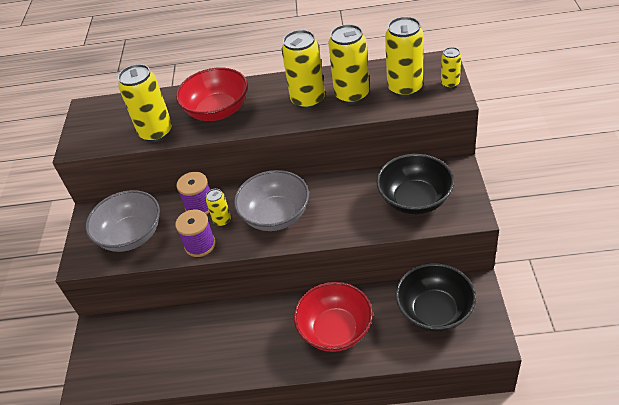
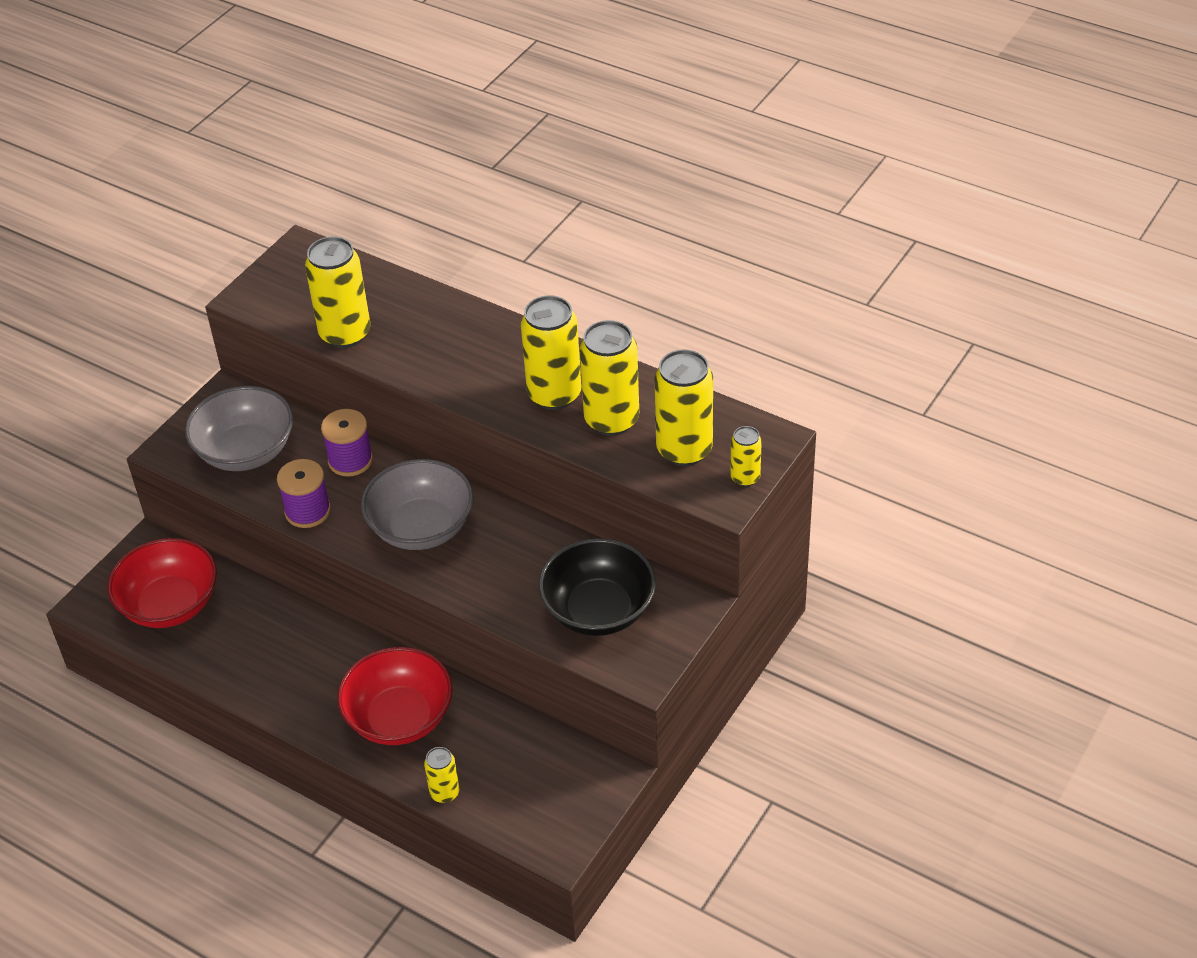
camera: 30 degrees right, 0 degrees up
red bowl [176,67,248,121] -> red bowl moved to [107,538,217,628]
yellow can [206,189,231,226] -> yellow can moved to [424,747,459,803]
black bowl [396,263,476,332] -> none

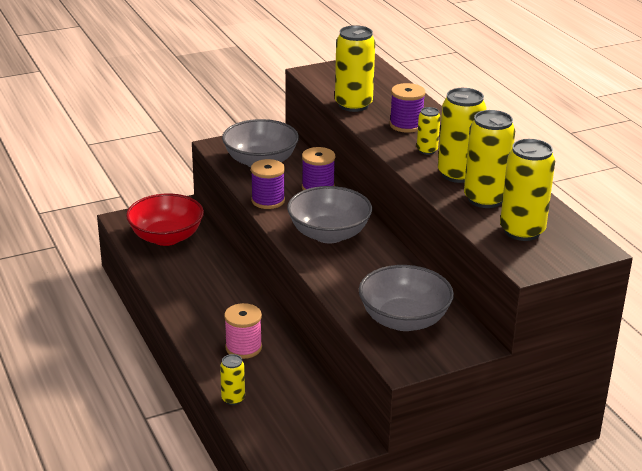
camera: 30 degrees right, 15 degrees down
red bowl [337,647,453,745] -> pink spool [224,303,262,359]
black bowl [539,538,656,636] -> grey bowl [359,265,454,331]
yellow can [730,426,762,487] -> yellow can moved to [417,107,440,155]
none -> purple spool [389,83,426,133]

